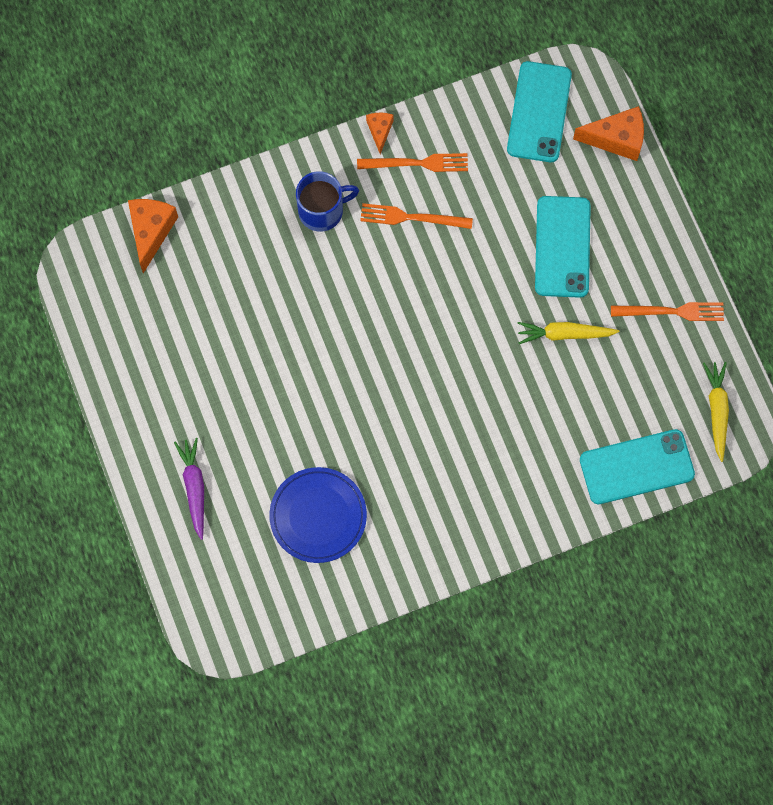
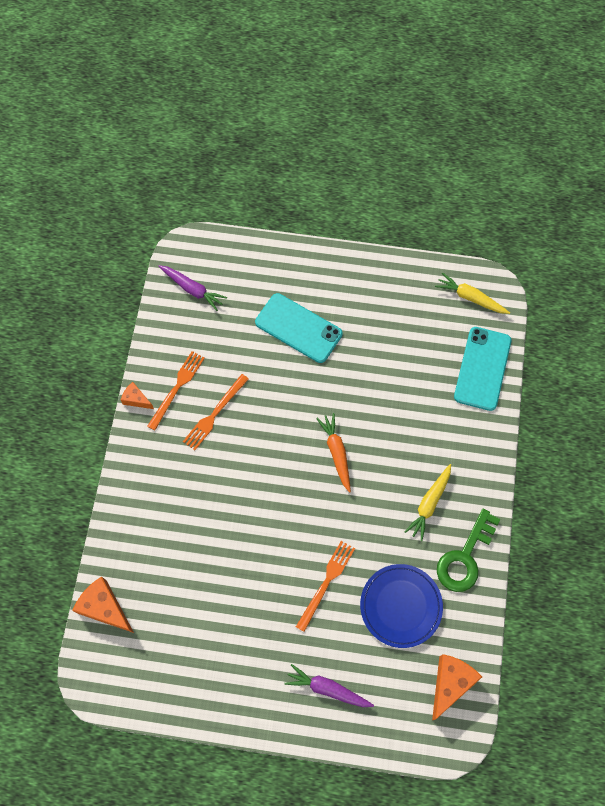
camera: 60 degrees left, 5 degrees down
blue mug [296,171,359,232] -> none
turquoise phone [507,61,572,162] -> purple carrot [158,265,227,311]
yellow carrot [517,322,620,344] -> yellow carrot moved to [404,464,451,541]
orange cheese [573,106,644,161] -> orange cheese moved to [432,654,482,720]
orange fork [611,302,724,321] -> orange fork moved to [296,541,355,632]
none -> orange carrot [316,413,351,493]
none -> green key [437,508,500,592]

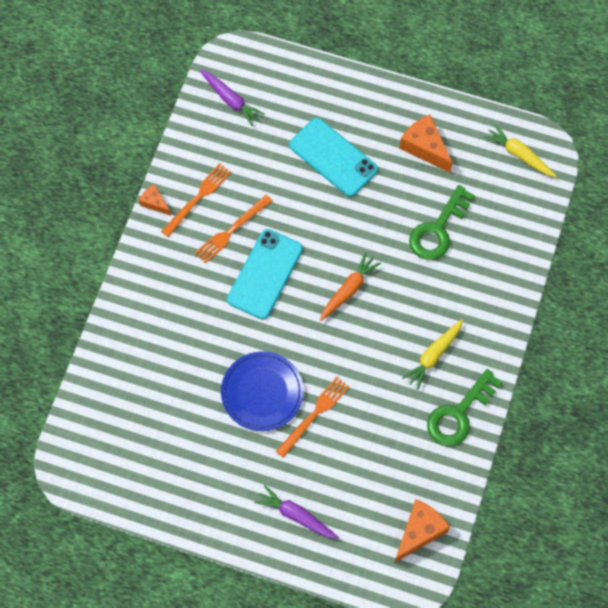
camera: 10 degrees right, 0 degrees up
orange cheese [72,577,134,633] -> orange cheese moved to [399,115,453,173]
orange carrot [316,413,351,493] -> orange carrot turned 45 degrees clockwise [320,252,381,321]
blue plate [360,564,443,648] -> blue plate moved to [221,351,304,431]
turquoise phone [454,327,511,411] -> turquoise phone moved to [227,229,303,320]
none -> green key [409,185,475,260]

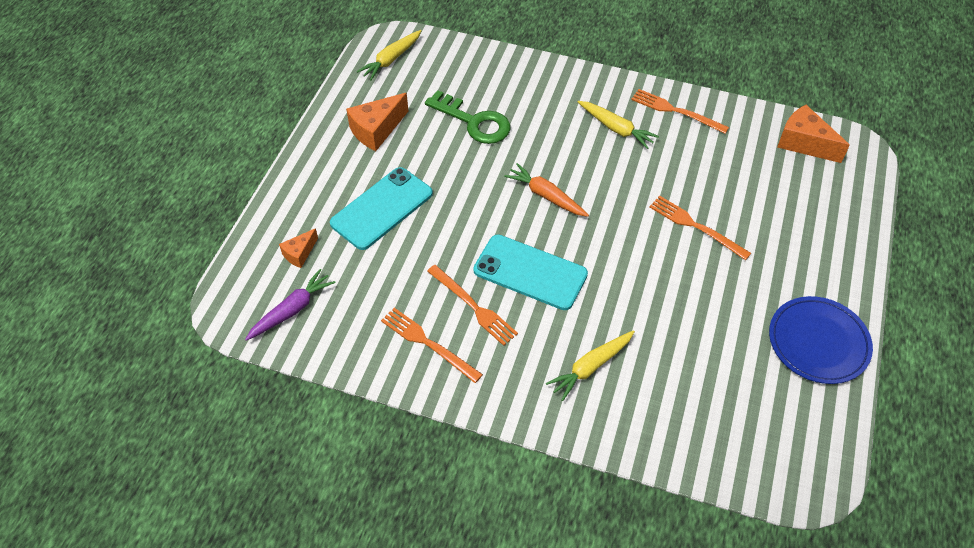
camera: 90 degrees left, 15 degrees down
orange cheese [139,184,171,216] -> orange cheese moved to [279,228,318,268]
blue plate [221,351,304,431] -> blue plate moved to [769,296,873,384]
purple carrot [254,485,339,539] -> none
green key [427,369,503,446] -> orange fork [631,89,729,134]
none -> yellow carrot [546,330,635,401]

